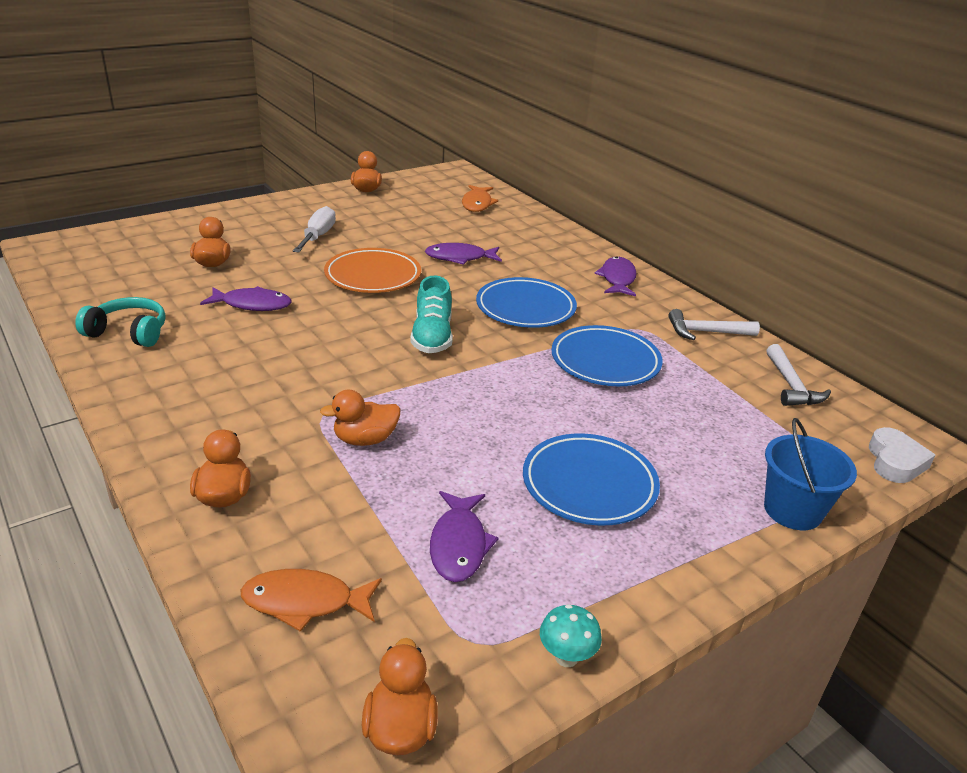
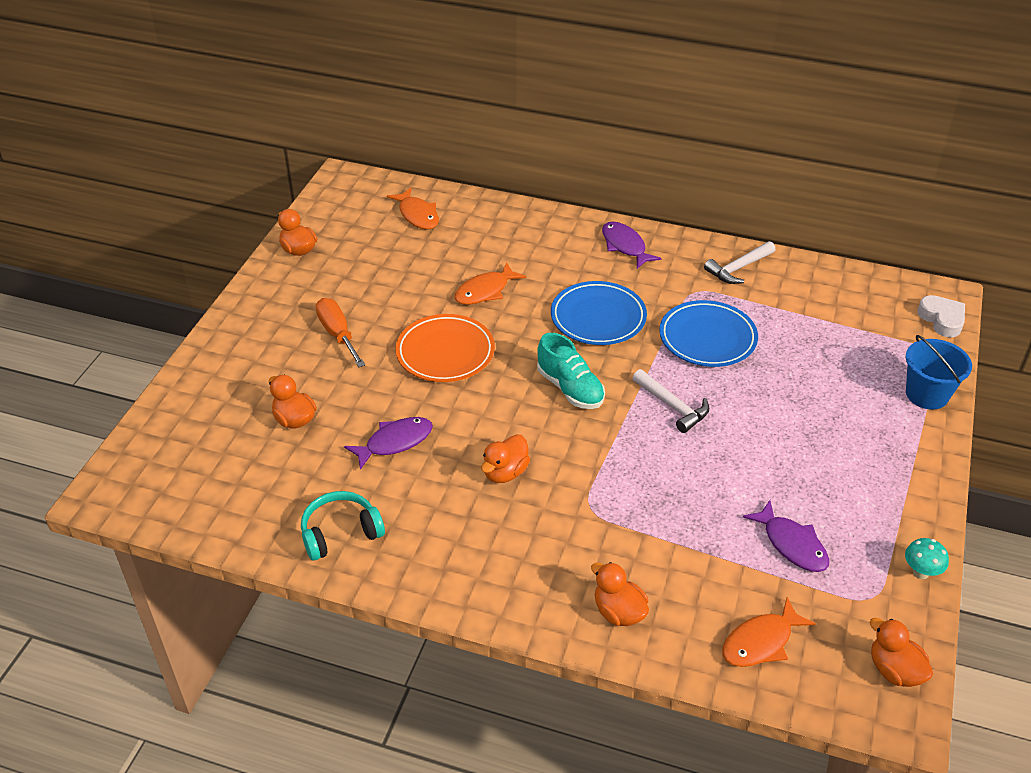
camera: 35 degrees left, 10 degrees up
white screwdriver [293,206,336,253] -> orange screwdriver [316,298,365,367]
orange duck [320,390,400,446] -> orange duck moved to [481,434,530,483]
purple fish [425,243,502,265] -> orange fish [454,263,526,305]
blue plate [523,434,660,526] -> none
white hammer [766,344,831,406] -> white hammer moved to [632,369,709,433]

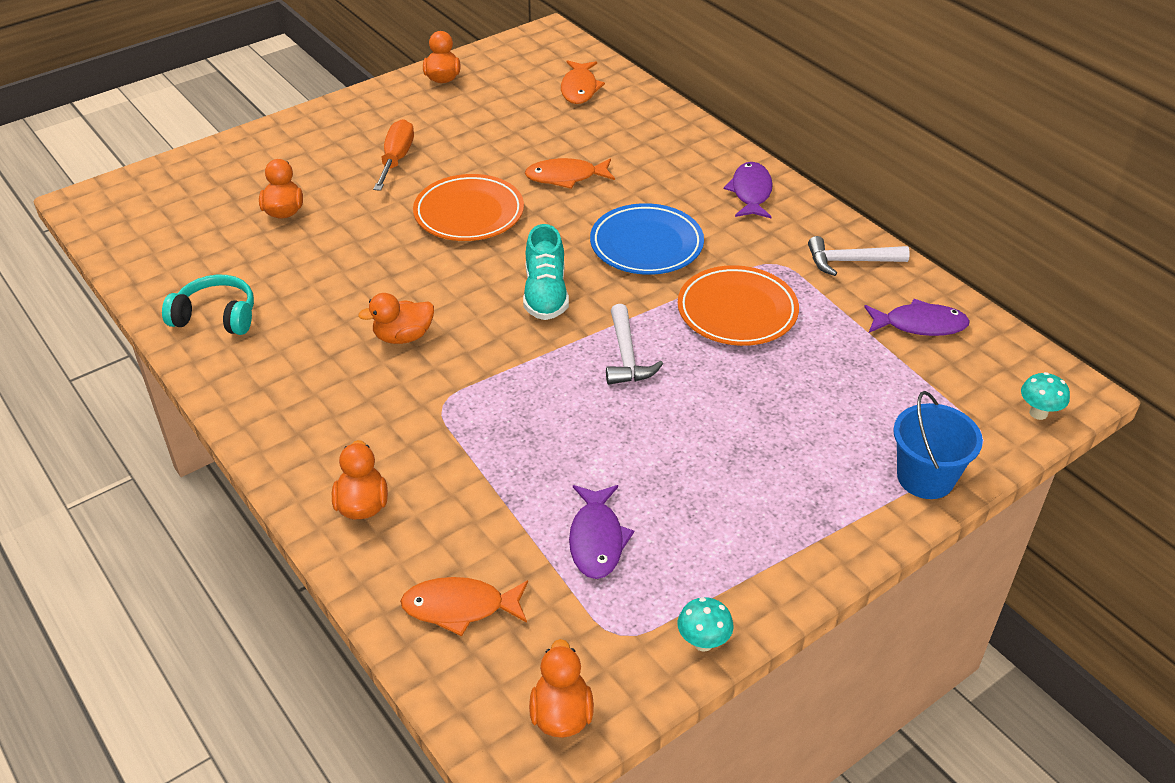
camera: 35 degrees right, 0 degrees up
purple fish [344,417,433,470] -> purple fish moved to [864,299,970,336]
blue plate [659,300,758,367] -> orange plate [678,265,799,346]
white heart [917,295,965,338] -> turquoise mushroom [1021,372,1070,420]

